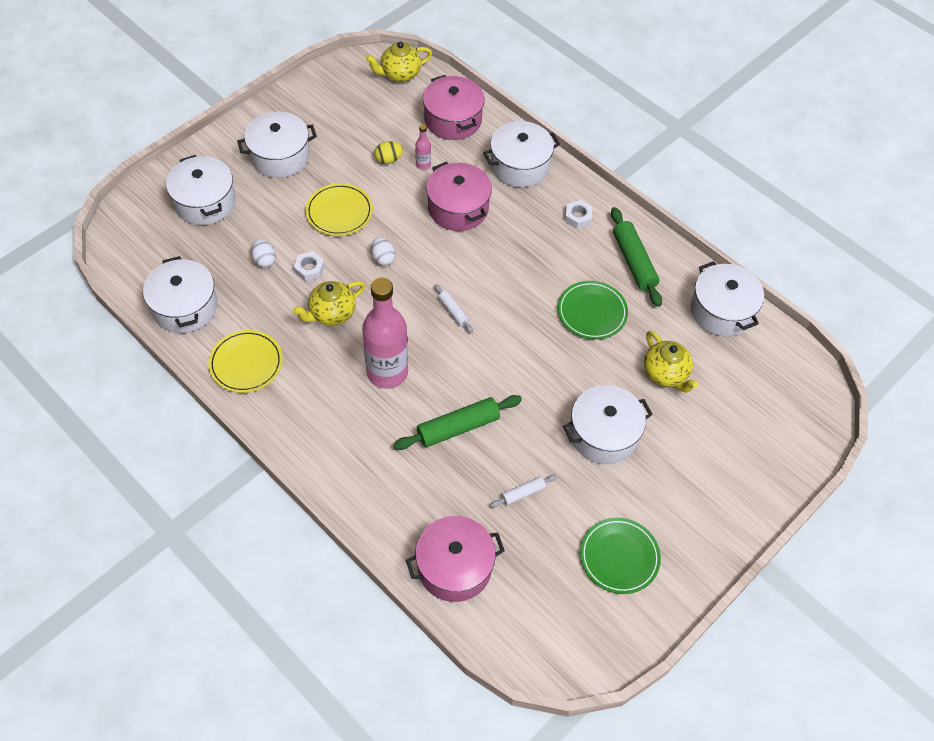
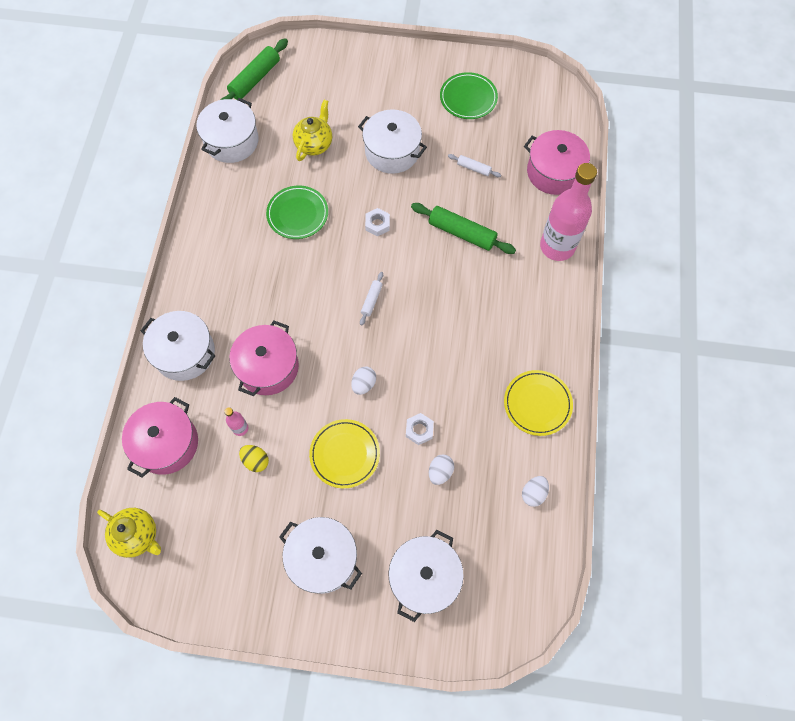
camera: 125 degrees left, 10 degrees up
white pot [143,256,218,333] -> white egg [522,476,549,507]
yellow teapot [293,281,365,326] -> none
pink bottle [362,277,408,388] -> pink bottle moved to [540,163,597,261]
white nut [565,200,593,229] -> white nut moved to [365,208,390,237]
green rolling pin [611,207,662,307] -> green rolling pin moved to [220,38,288,100]

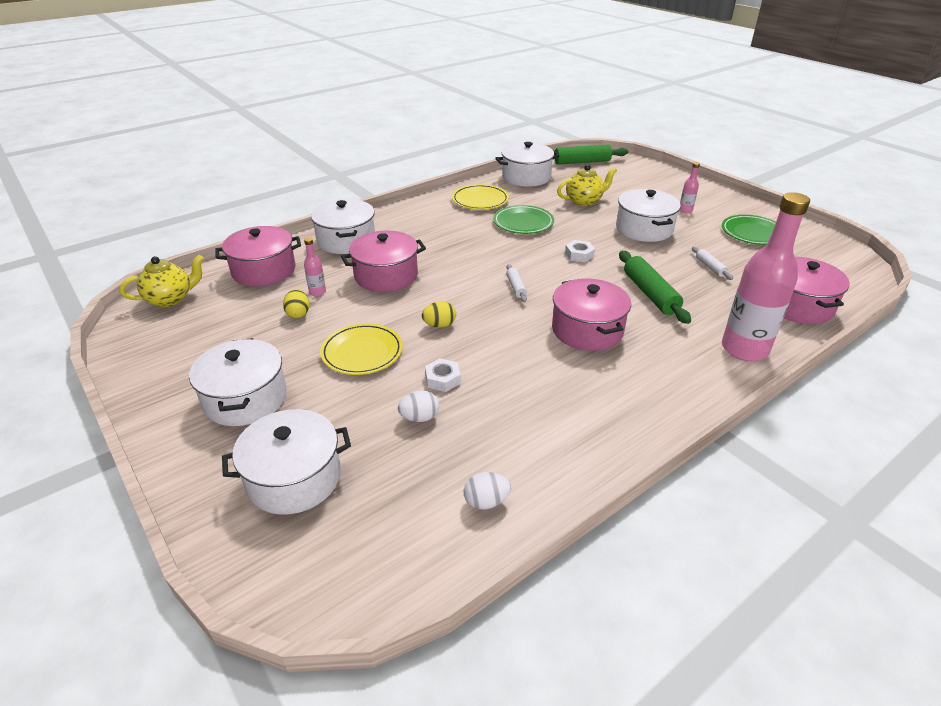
camera: 45 degrees right, 30 degrees down
yellow teapot [97,508,161,558] -> yellow teapot turned 105 degrees counterclockwise [119,255,204,307]
white egg [351,366,376,395] -> yellow egg [422,301,456,328]
white rolling pin [360,272,383,326] -> white rolling pin turned 75 degrees counterclockwise [506,264,527,302]
yellow plate [504,370,573,436] -> yellow plate moved to [452,184,509,210]
none -> pink pot [552,278,631,351]
none -> pink bottle [680,162,700,213]

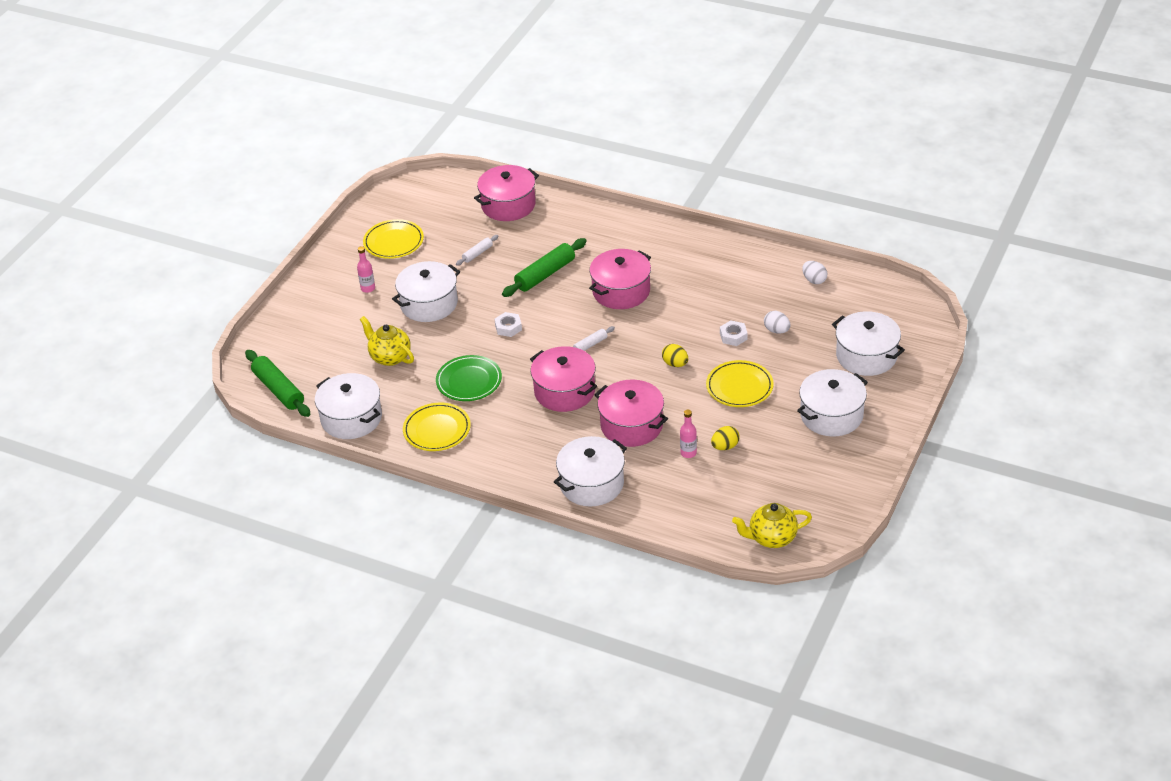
camera: 115 degrees left, 5 degrees up
yellow teapot [119,255,204,307] -> yellow teapot turned 45 degrees counterclockwise [732,503,812,548]
pink pot [215,226,301,287] -> pink pot moved to [530,346,597,412]
pink bottle [722,192,810,361] -> none
green plate [722,215,776,245] -> yellow plate [363,219,424,259]

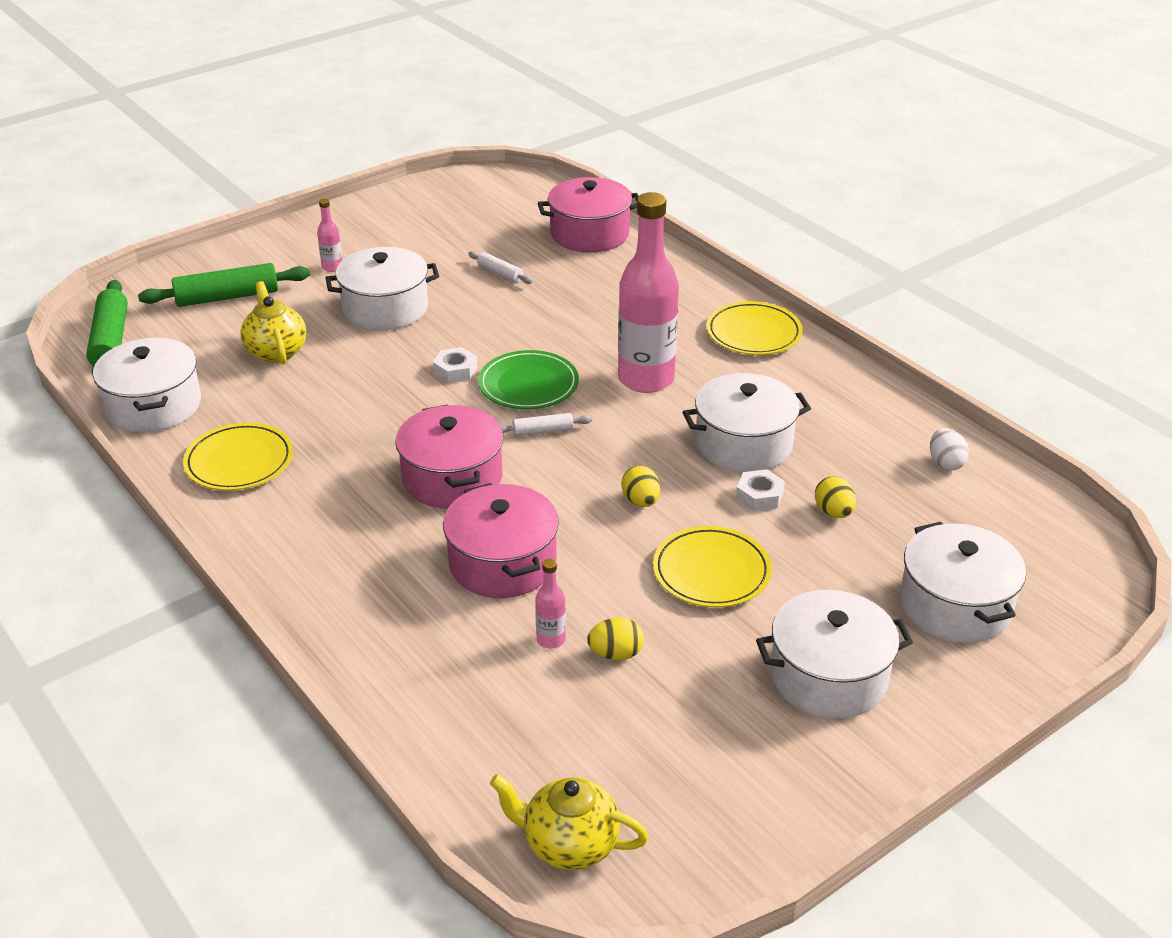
camera: 25 degrees right, 5 degrees down
yellow plate [363,219,424,259] -> yellow plate moved to [706,301,803,355]
green plate [436,355,502,401] -> green plate moved to [478,350,579,409]
white rolling pin [456,235,499,266] -> white rolling pin turned 60 degrees clockwise [468,251,533,284]
green rolling pin [502,238,587,297] -> green rolling pin moved to [138,263,310,307]
white pot [554,436,627,507] -> white pot moved to [683,373,811,472]
pink pot [589,249,651,309] -> pink bottle [618,192,679,393]
white egg [764,311,791,334] -> yellow egg [815,476,856,518]

